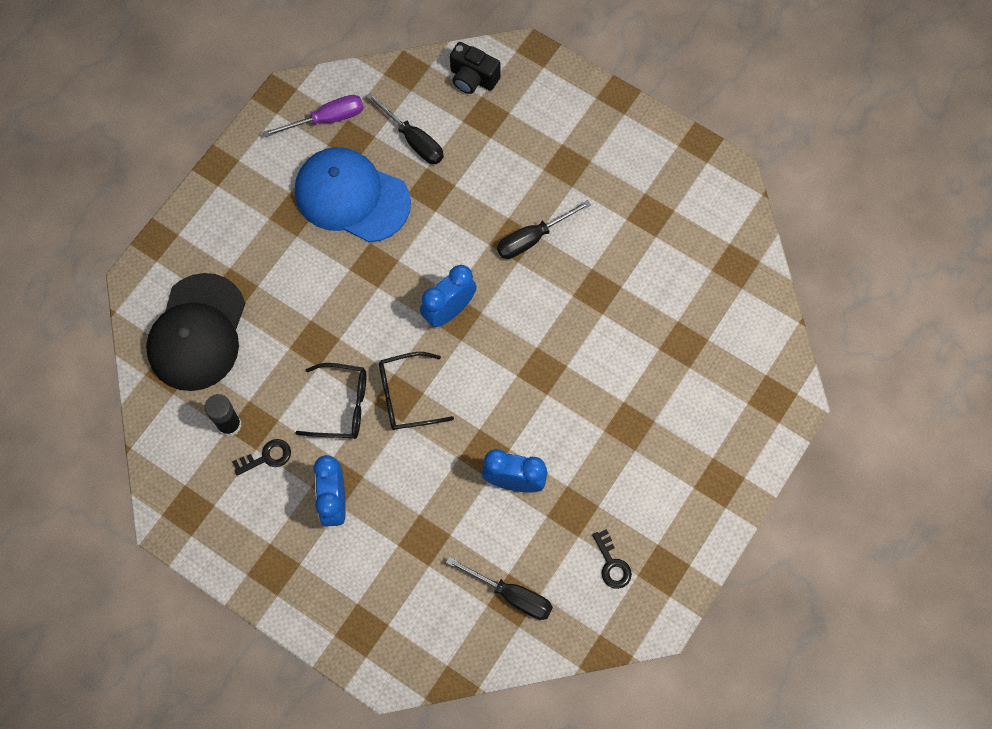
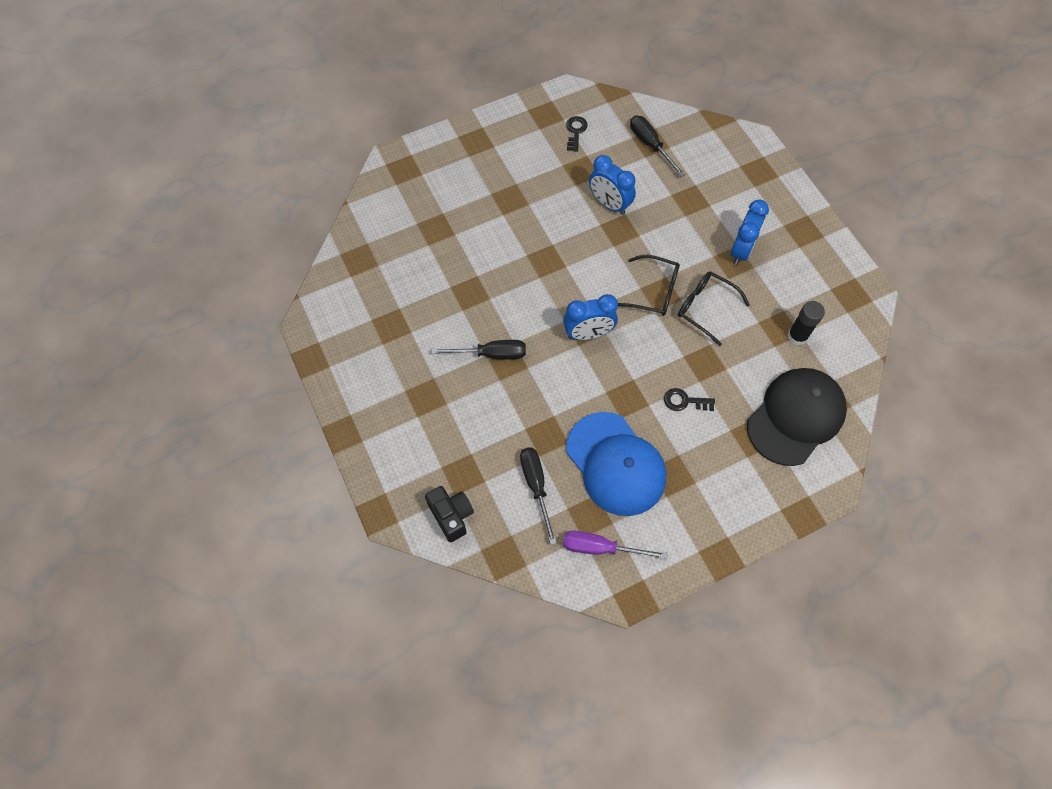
camera: 150 degrees left, 5 degrees down
black key [232,439,291,475] -> black key moved to [664,388,715,411]

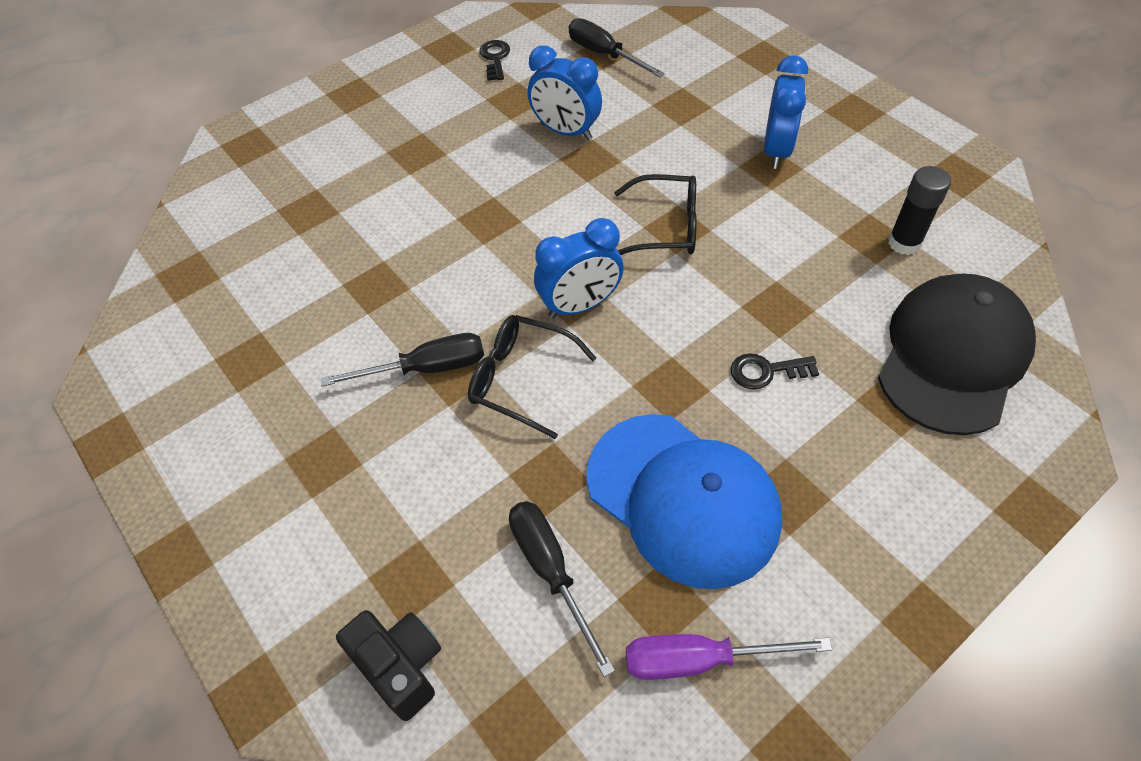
camera: 10 degrees left, 10 degrees down
black glasses [678,271,750,346] -> black glasses moved to [468,315,596,439]

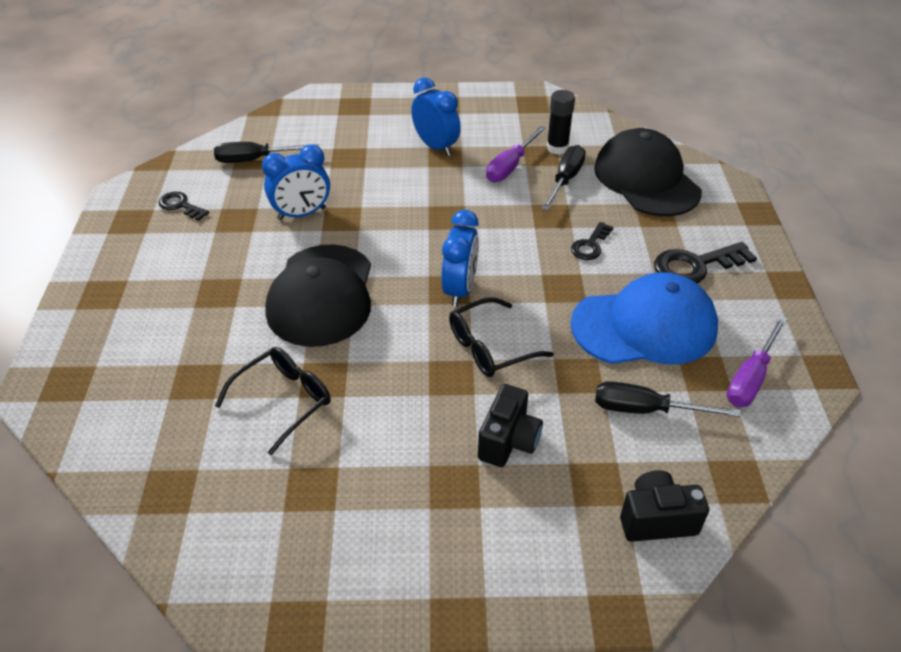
camera: 55 degrees left, 10 degrees down
black screwdriver [321,333,484,386] -> black screwdriver moved to [541,145,586,211]
black glasses [614,174,697,255] -> black glasses moved to [215,347,331,455]
none -> black cap [265,244,371,347]
none -> black camera [478,384,543,467]
none -> purple screwdriver [486,126,546,182]
none -> black key [654,242,757,283]

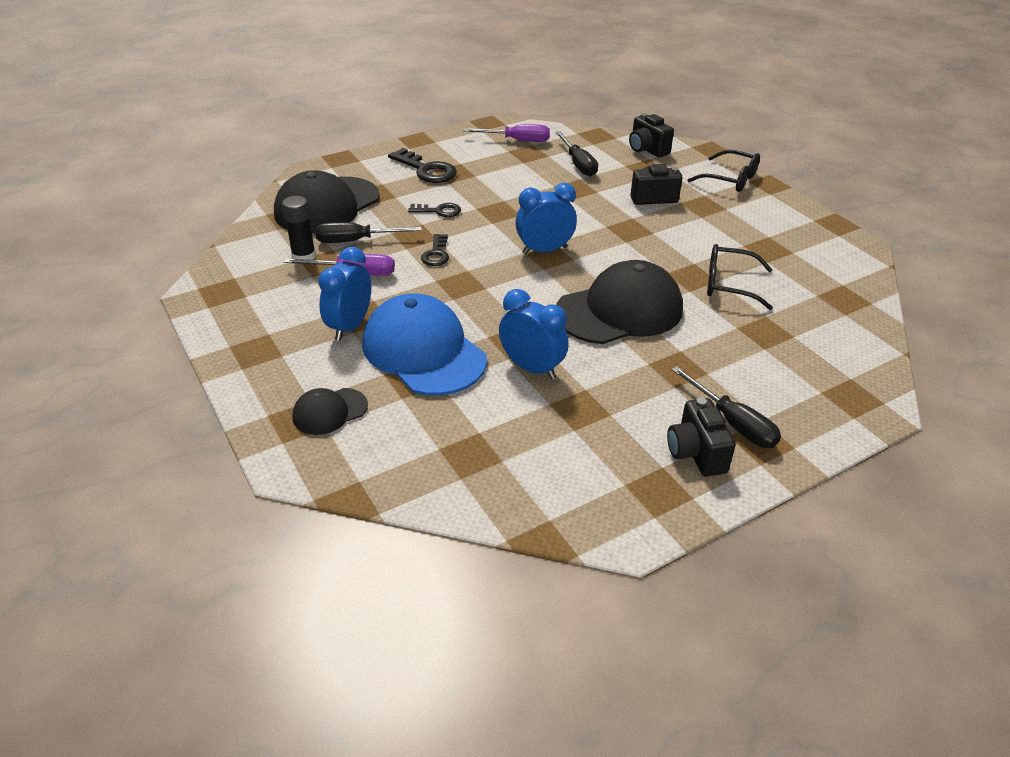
camera: 120 degrees left, 5 degrees down
black key [158,192,209,221] -> black key moved to [421,234,449,266]
black screwdriver [214,142,319,163] -> black screwdriver moved to [671,366,781,448]
black glasses [449,297,554,377] -> black glasses moved to [687,150,760,192]
blue cap [570,272,718,364] -> blue cap moved to [362,293,487,396]
none -> black cap [293,388,368,435]
none -> black camera [667,397,736,477]

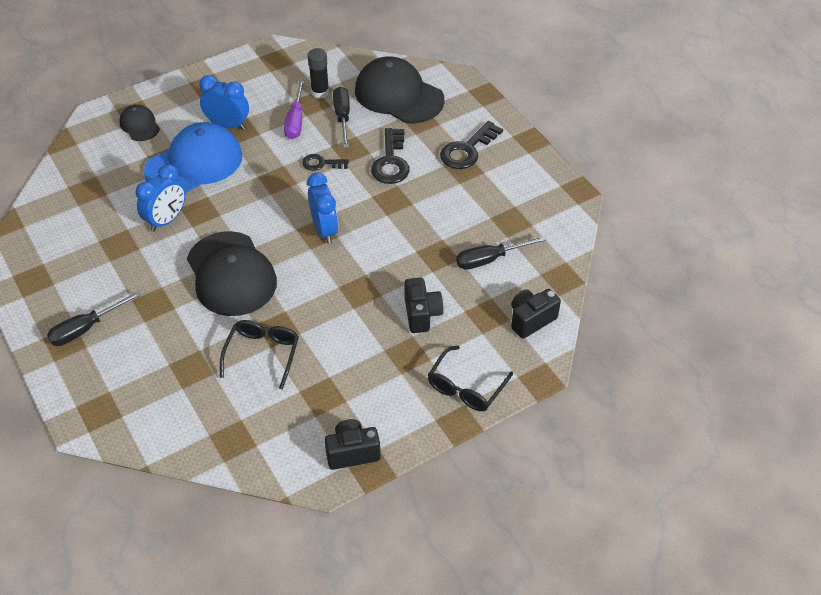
camera: 90 degrees right, 10 degrees up
black key [408,203,461,217] -> black key [371,128,410,184], size x1.67
purple screwdriver [463,124,550,142] -> none
black camera [667,397,736,477] -> black camera moved to [325,419,381,470]

